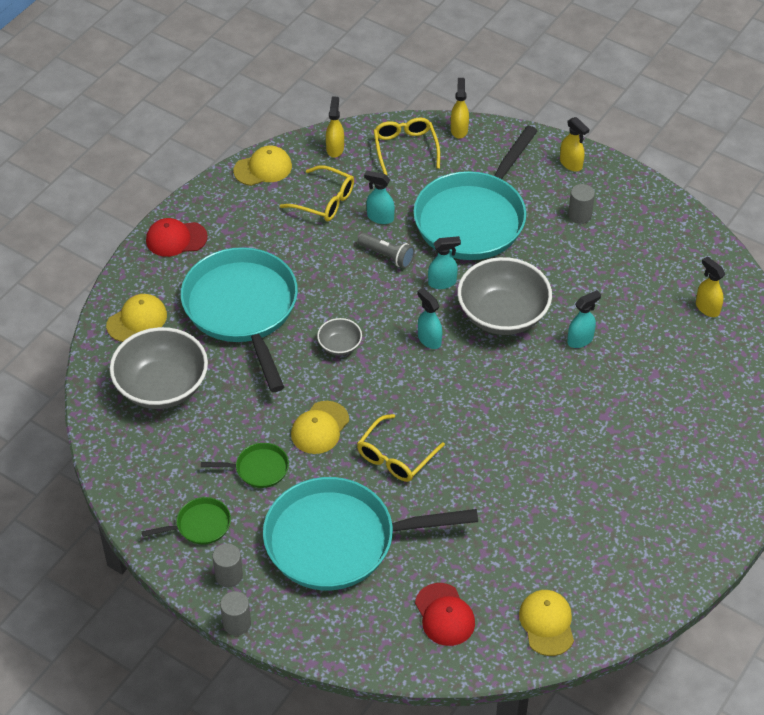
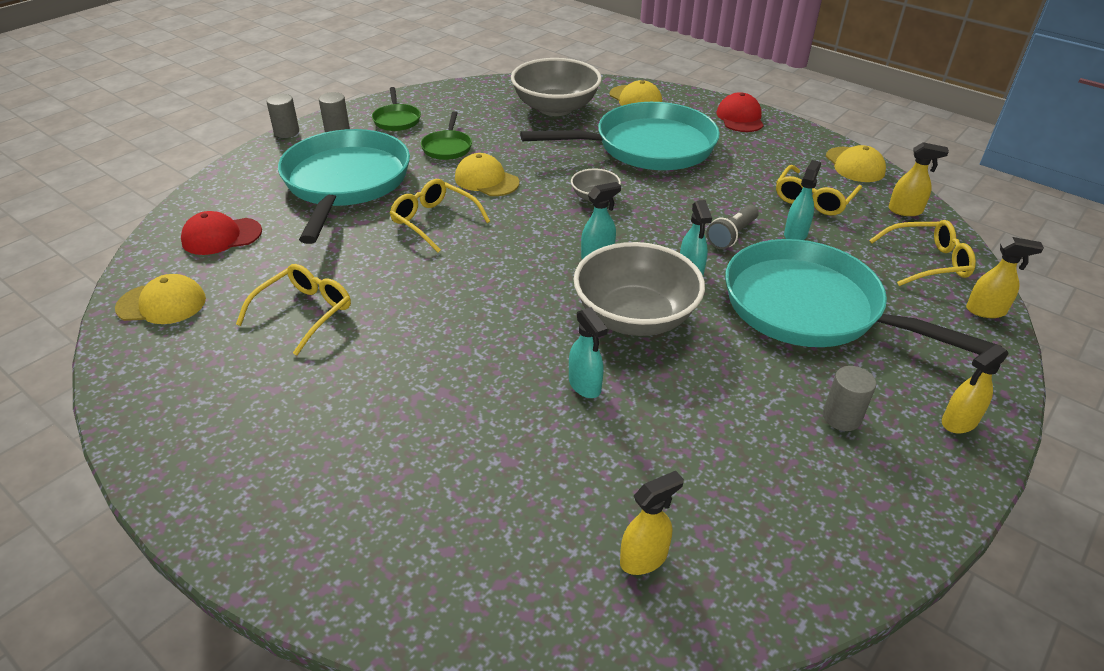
camera: 95 degrees right, 10 degrees down
none -> yellow glasses [236,264,351,355]

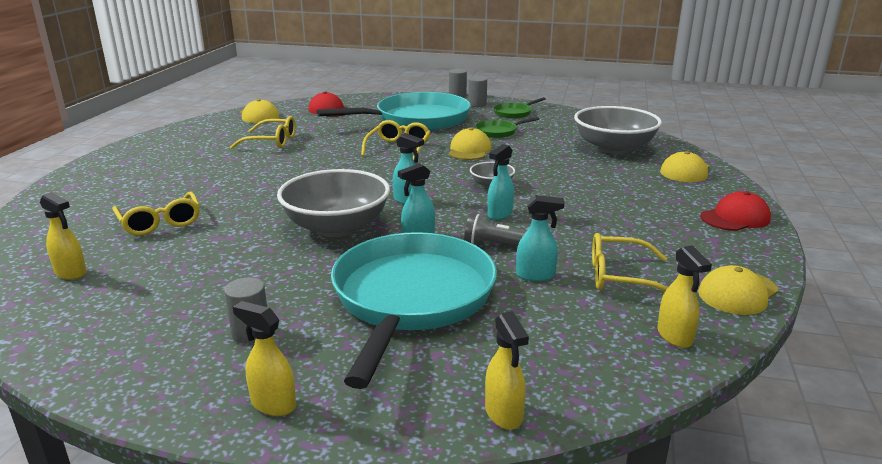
camera: 65 degrees right, 15 degrees down
turquoise pan [520,102,720,170] -> none
turquoise spray bottle [569,307,608,398] -> turquoise spray bottle moved to [487,144,514,220]
yellow glasses [869,220,976,286] -> yellow glasses moved to [112,191,200,236]

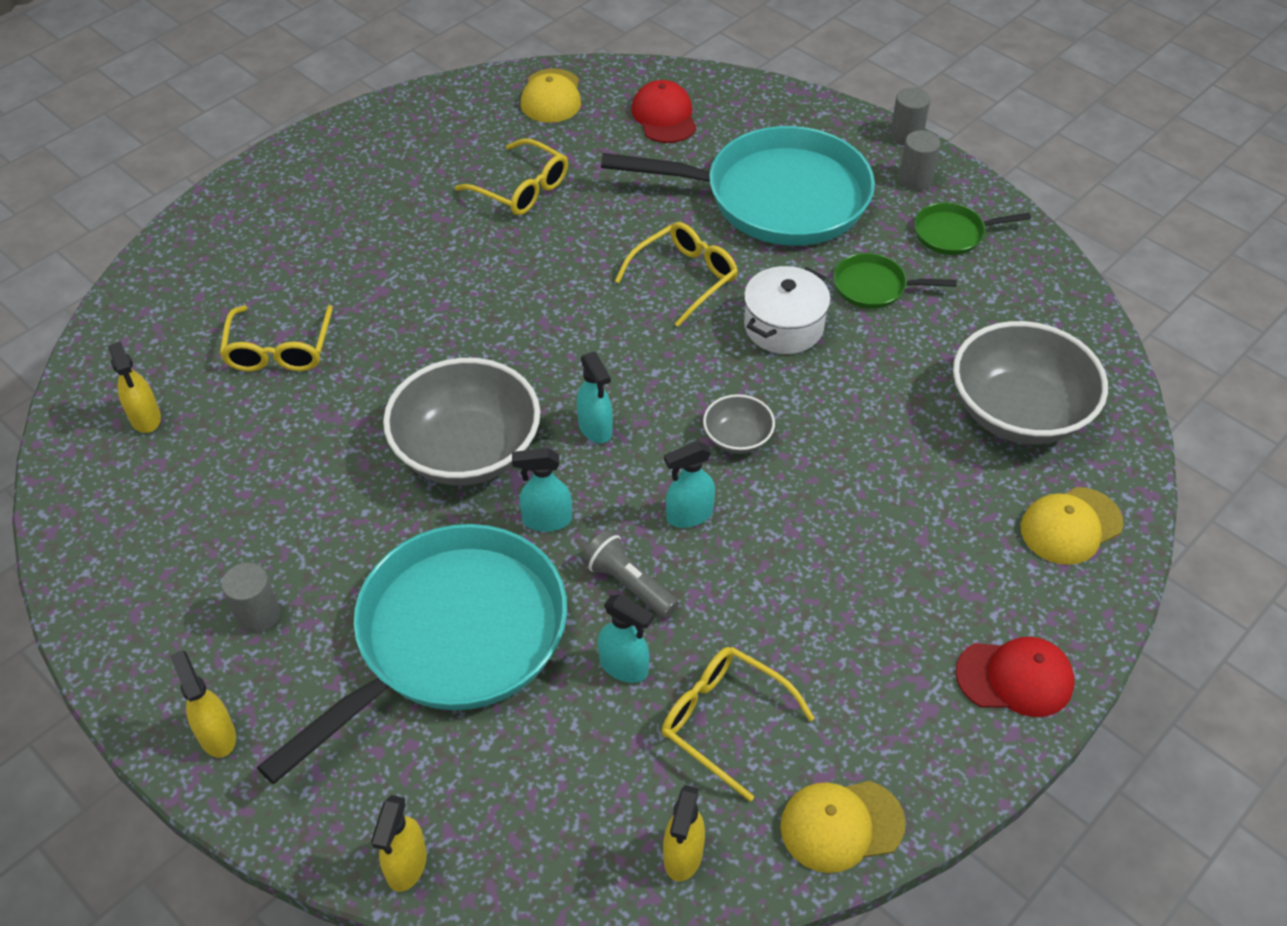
camera: 30 degrees right, 25 degrees up
yellow cap [449,127,492,160] -> white pot [744,266,831,354]

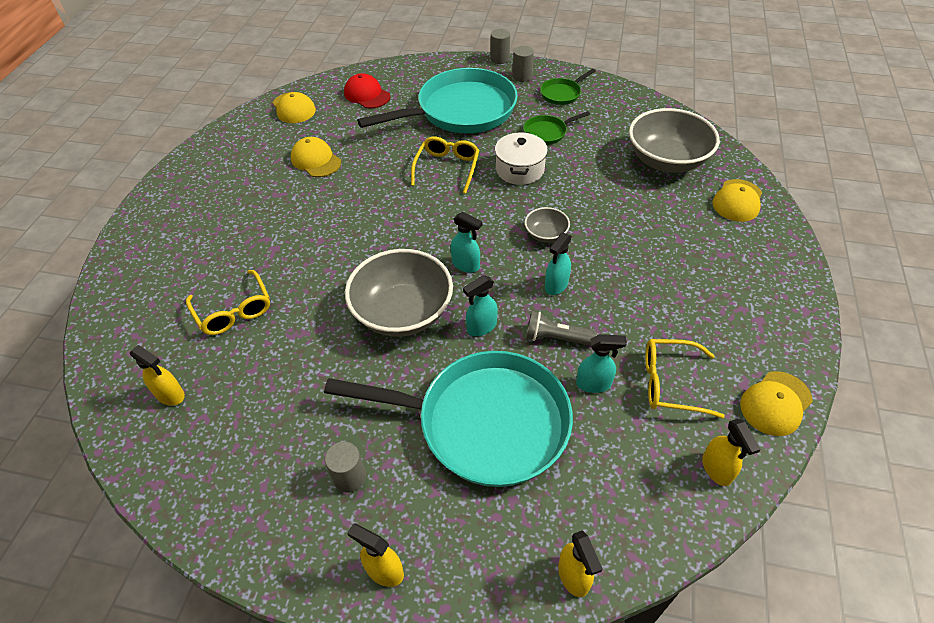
camera: 30 degrees left, 0 degrees up
turquoise pan [257,524,567,784] -> turquoise pan turned 90 degrees clockwise [324,351,573,487]
yellow glasses [455,139,568,215] -> yellow cap [291,137,341,177]
red cap [956,637,1074,717] -> none

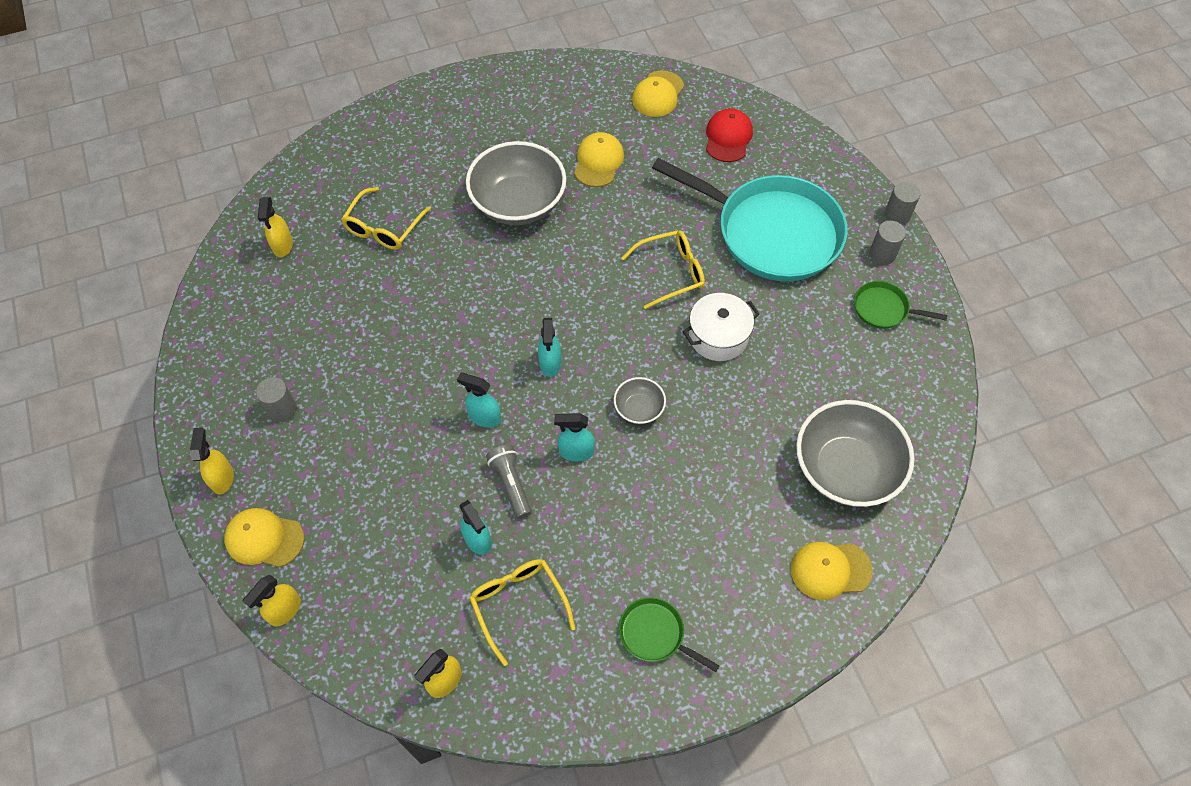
camera: 55 degrees right, 10 degrees up
turquoise pan [324,351,573,487] -> none
grey bowl [345,249,453,337] -> grey bowl moved to [466,141,566,225]
green pan [523,111,590,145] -> green pan moved to [619,597,719,672]
yellow cap [740,371,813,436] -> yellow cap moved to [224,508,304,567]

